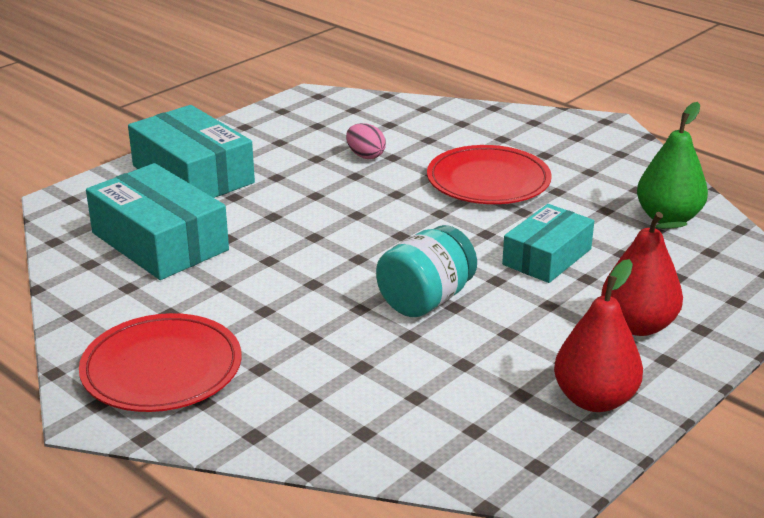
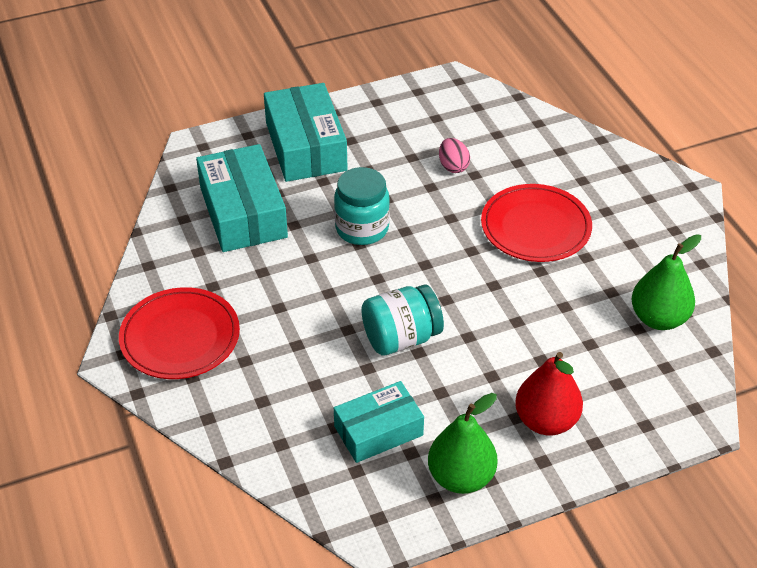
camera: 25 degrees right, 15 degrees up
turquoise box [502,204,594,283] -> turquoise box moved to [334,381,424,463]
red pear [554,259,643,412] -> green pear [428,393,497,494]
none -> turquoise jar [334,167,390,245]

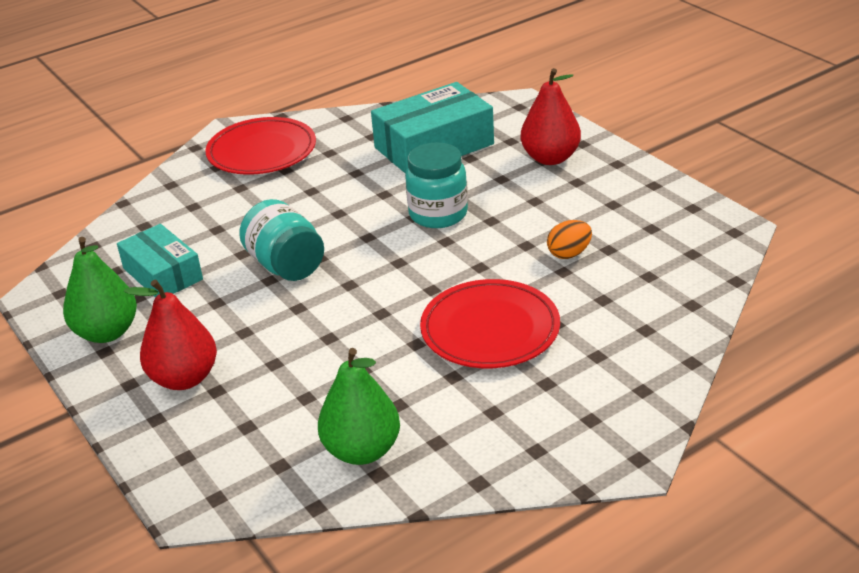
camera: 80 degrees right, 10 degrees down
turquoise box [264,83,348,182] -> red pear [521,68,581,165]
pink egg [439,138,470,173] -> orange egg [547,220,592,259]

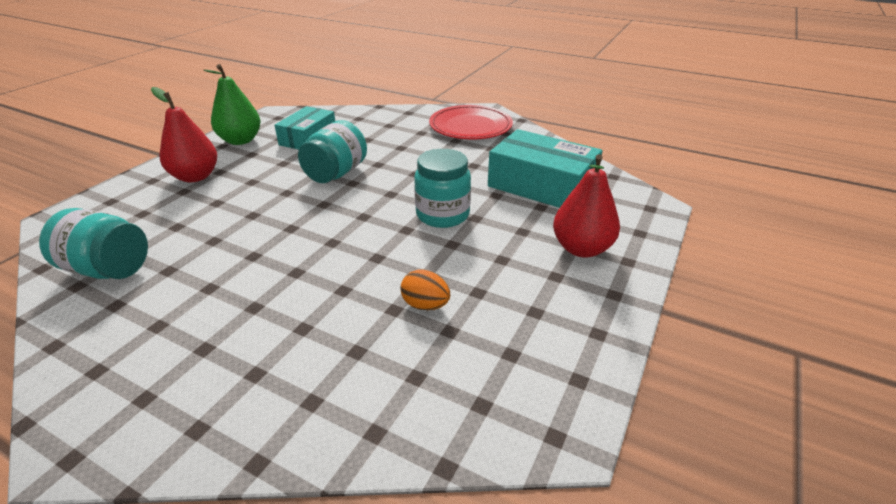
camera: 60 degrees right, 0 degrees up
green pear [318,348,400,465] -> turquoise jar [39,208,148,279]
red plate [420,279,560,368] -> none

